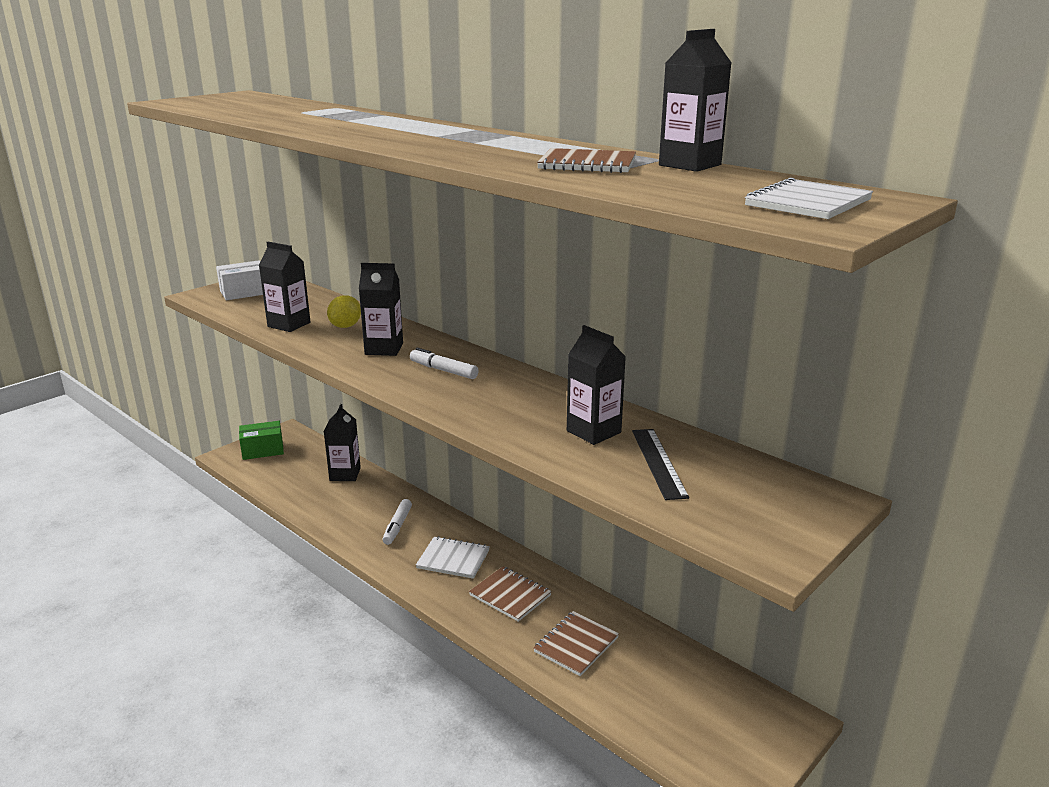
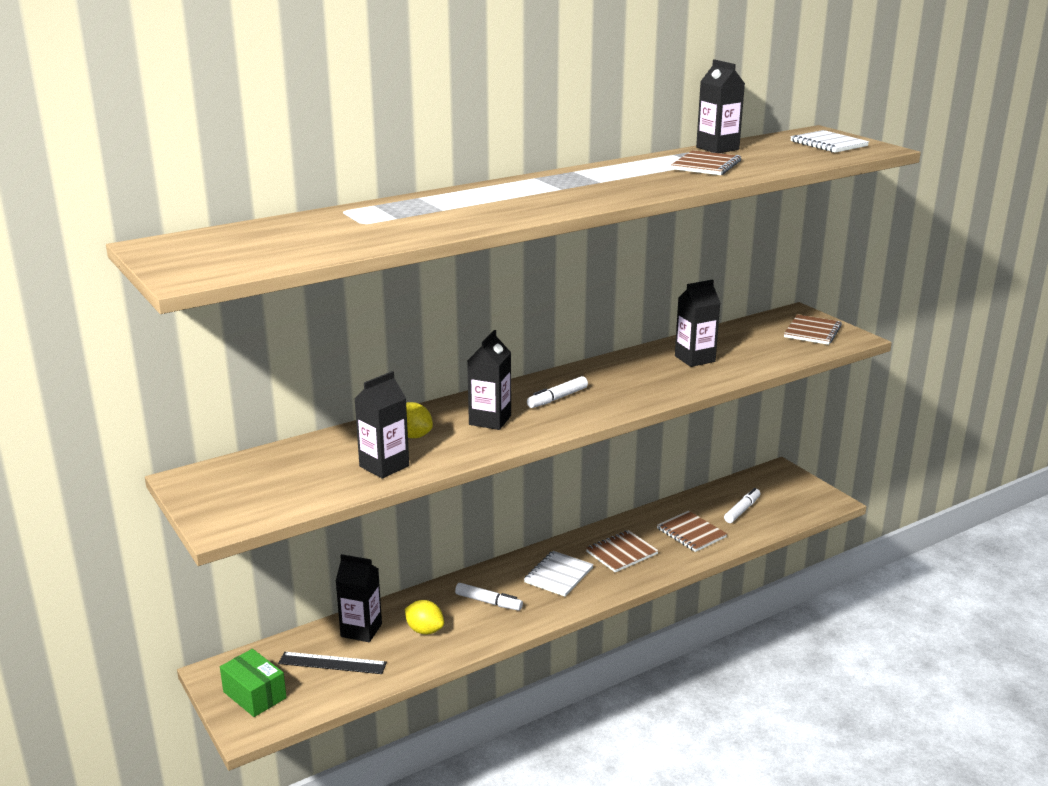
camera: 75 degrees left, 0 degrees up
white box [216,260,263,300] -> none
green box [239,421,284,460] -> green box turned 45 degrees counterclockwise [220,649,287,717]
black ruler [632,429,689,500] -> black ruler moved to [278,652,387,674]
none -> yellow lemon [405,600,444,634]
none -> white marker [724,488,760,523]
none -> brown notebook [784,314,842,345]

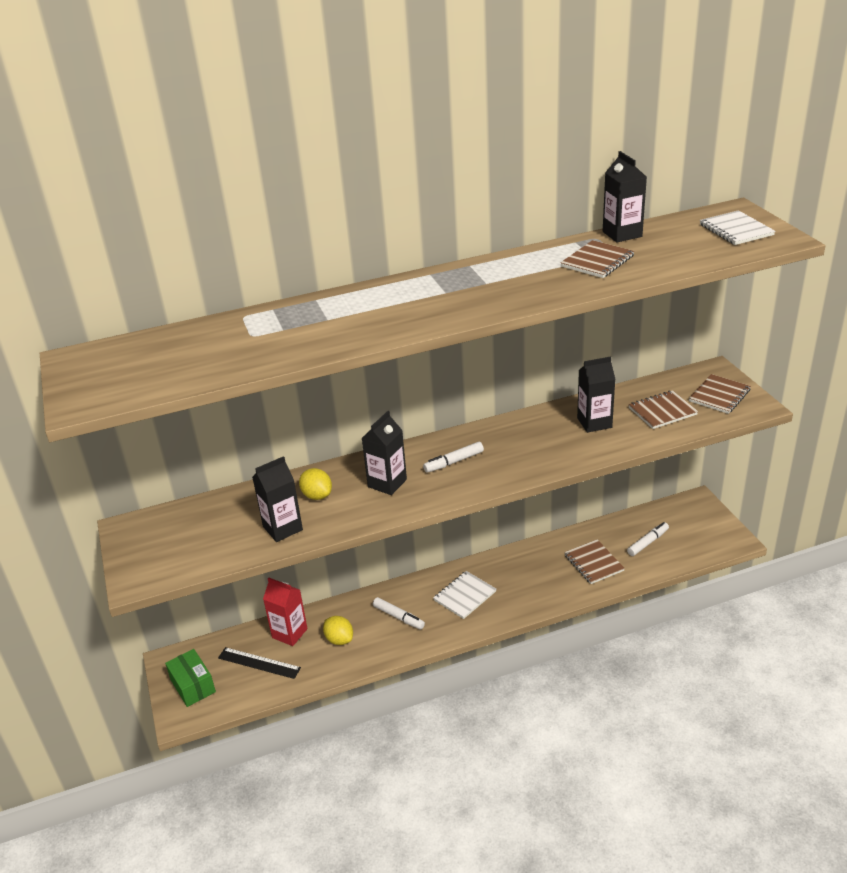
camera: 15 degrees right, 10 degrees up
black carton [335,554,382,642] -> red carton [263,578,307,646]
brown notebook [586,530,659,572] -> brown notebook moved to [628,390,698,429]

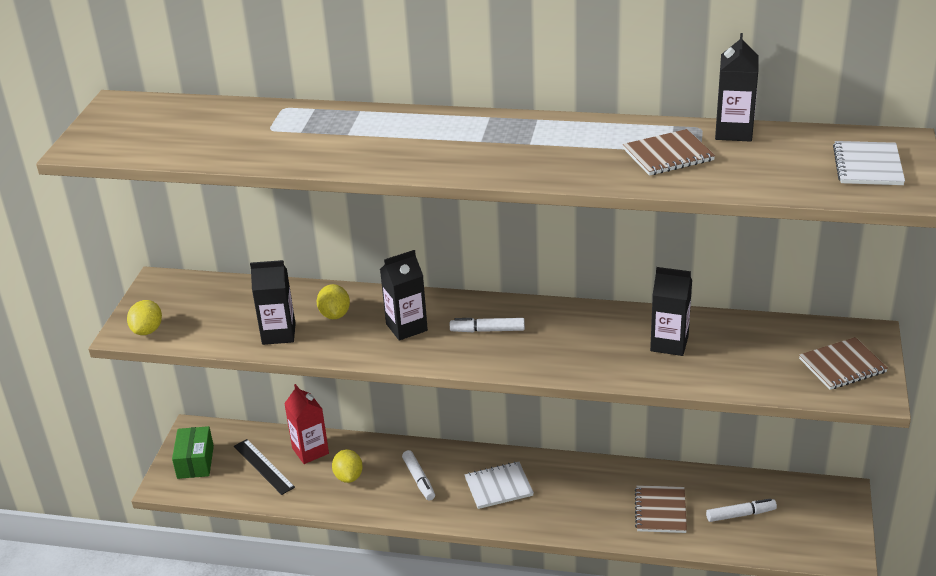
camera: 30 degrees right, 0 degrees up
brown notebook [628,390,698,429] -> none
none -> yellow lemon [127,300,162,335]

